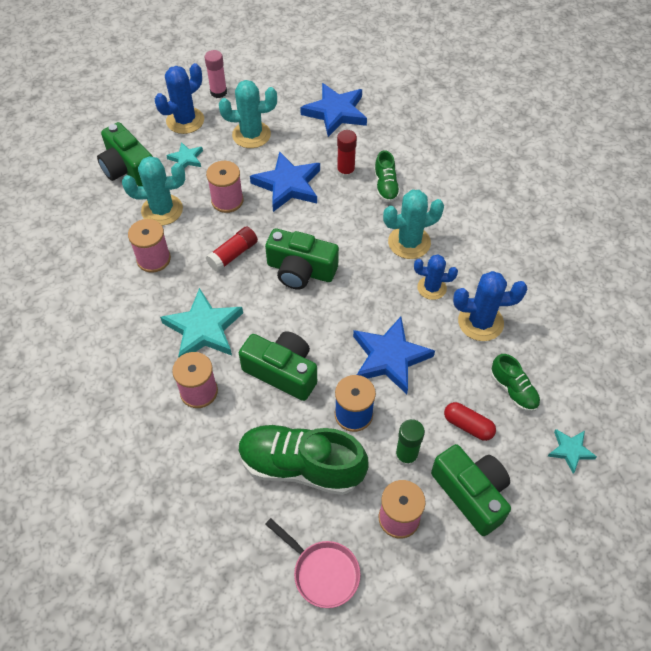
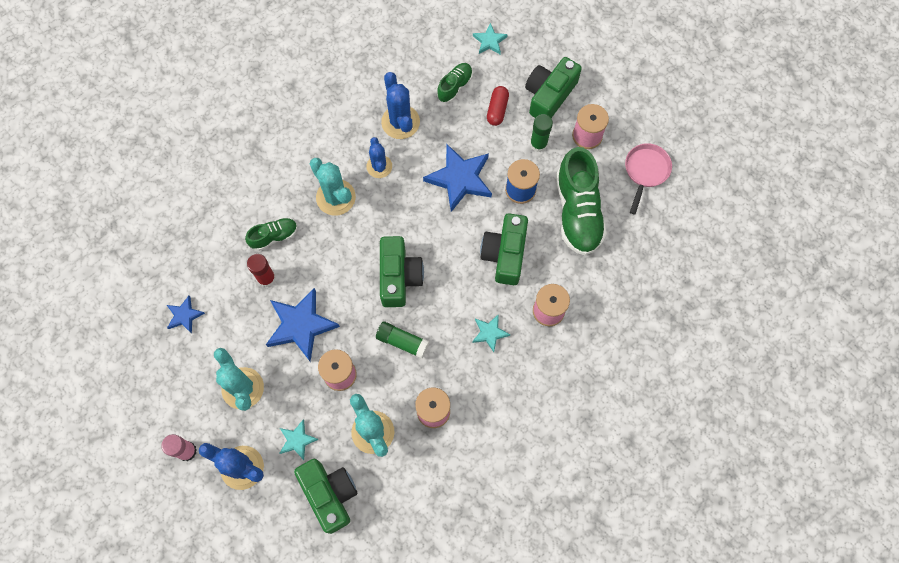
camera: 110 degrees left, 15 degrees up
green camera [97,122,153,186] -> green camera turned 60 degrees counterclockwise [294,459,358,534]
turquoise star [160,288,243,357] -> turquoise star [472,314,511,352], size x0.52
red glue stick [206,226,258,272] -> green glue stick [376,321,429,359]
blue star [300,83,367,137] -> blue star [167,296,205,334], size x0.52

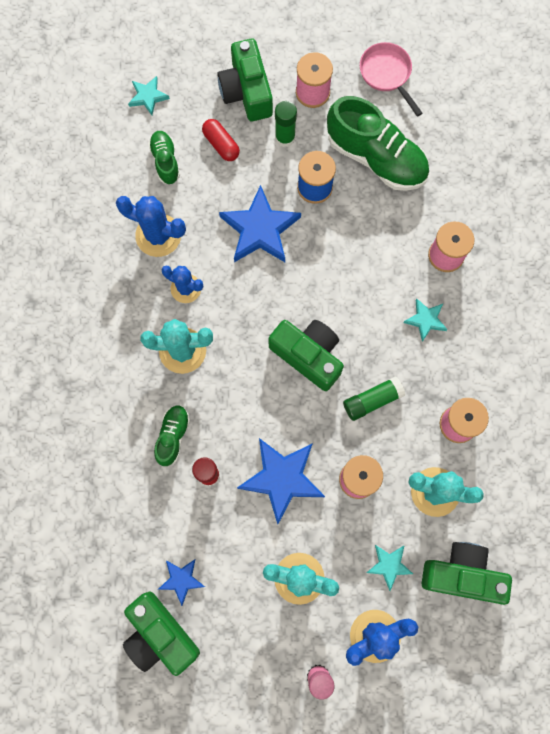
camera: 50 degrees left, 5 degrees up
green camera [480,214,528,285] -> green camera moved to [123,592,200,676]

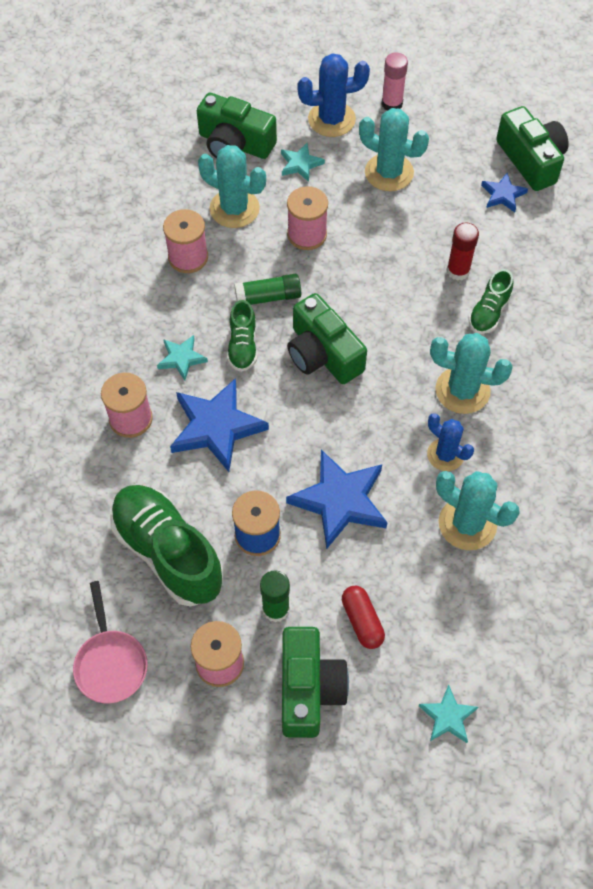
camera: 165 degrees left, 15 degrees down
blue cactus [116,196,186,257] -> turquoise cactus [436,471,520,550]
green shoe [148,131,180,184] -> green shoe moved to [227,300,257,372]
blue star [237,438,325,524] -> blue star moved to [170,378,269,472]

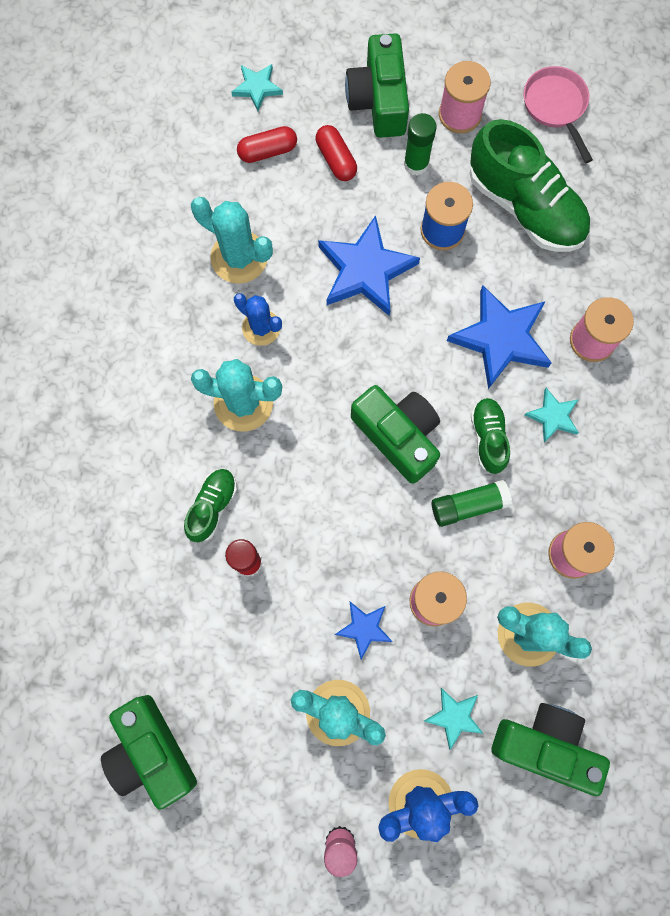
camera: 175 degrees right, 15 degrees up
blue star [481,173,528,212] -> blue star moved to [334,602,393,659]
none -> red capsule [237,126,297,163]

